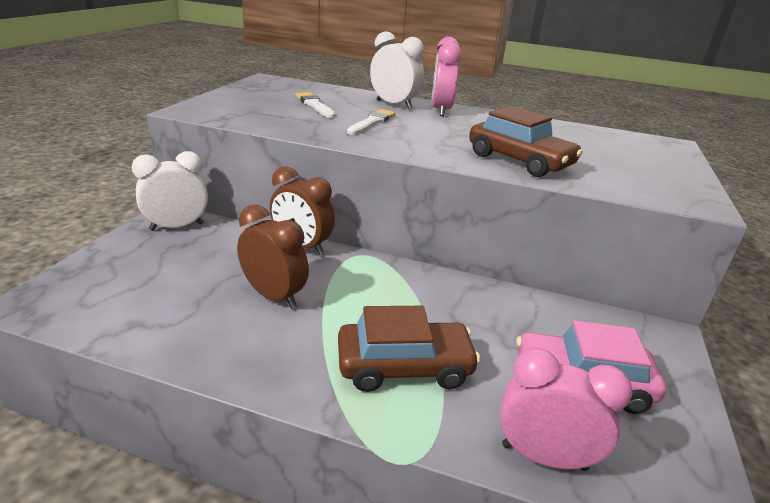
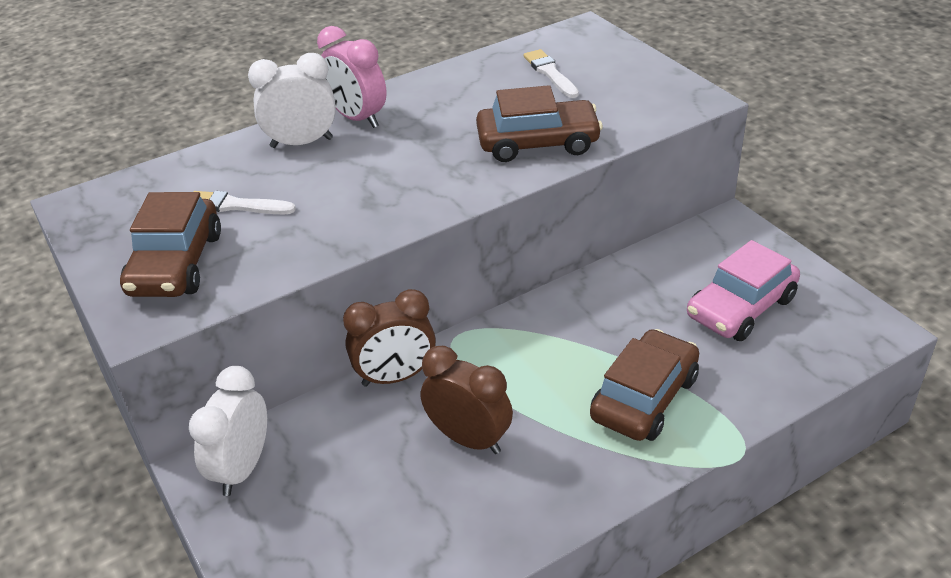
camera: 45 degrees left, 10 degrees up
brown clock [237,204,309,309] -> brown clock turned 45 degrees clockwise [421,346,513,454]
white brush [347,109,395,135] -> white brush moved to [524,49,579,98]
pink clock [500,348,633,471] -> none
none -> brown car [120,192,221,297]

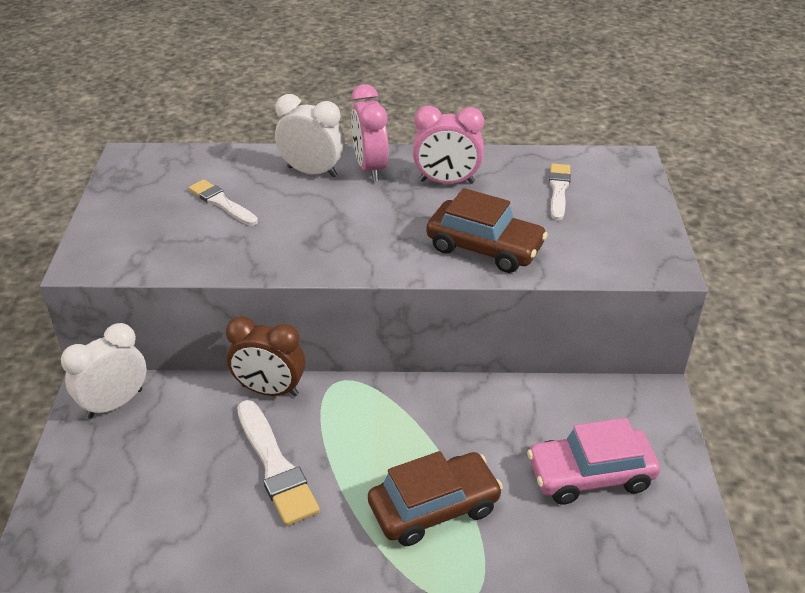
camera: 30 degrees right, 0 degrees up
brown car [120,192,221,297] -> none
brown clock [421,346,513,454] -> white brush [237,400,320,526]
none -> pink clock [413,106,484,184]

